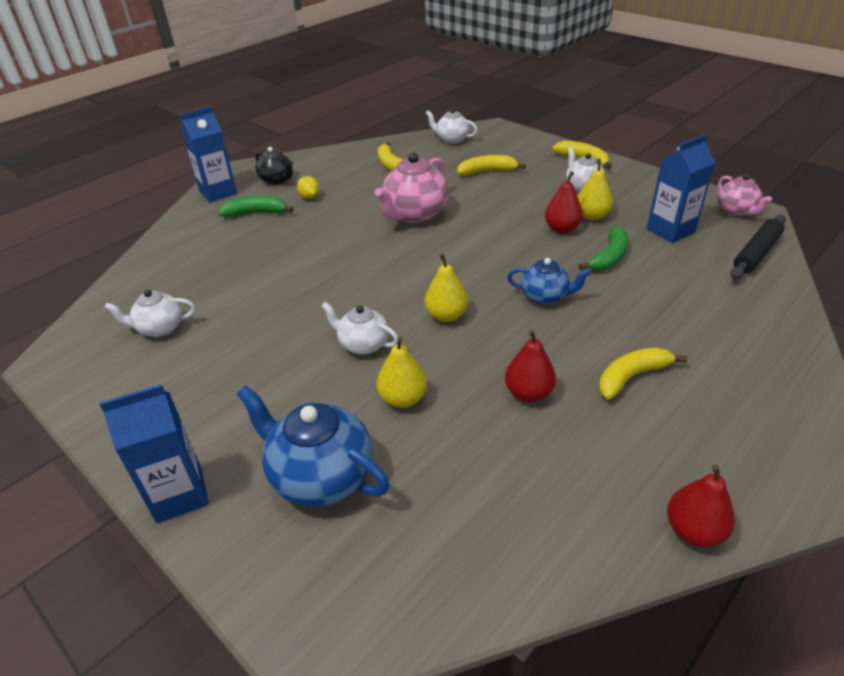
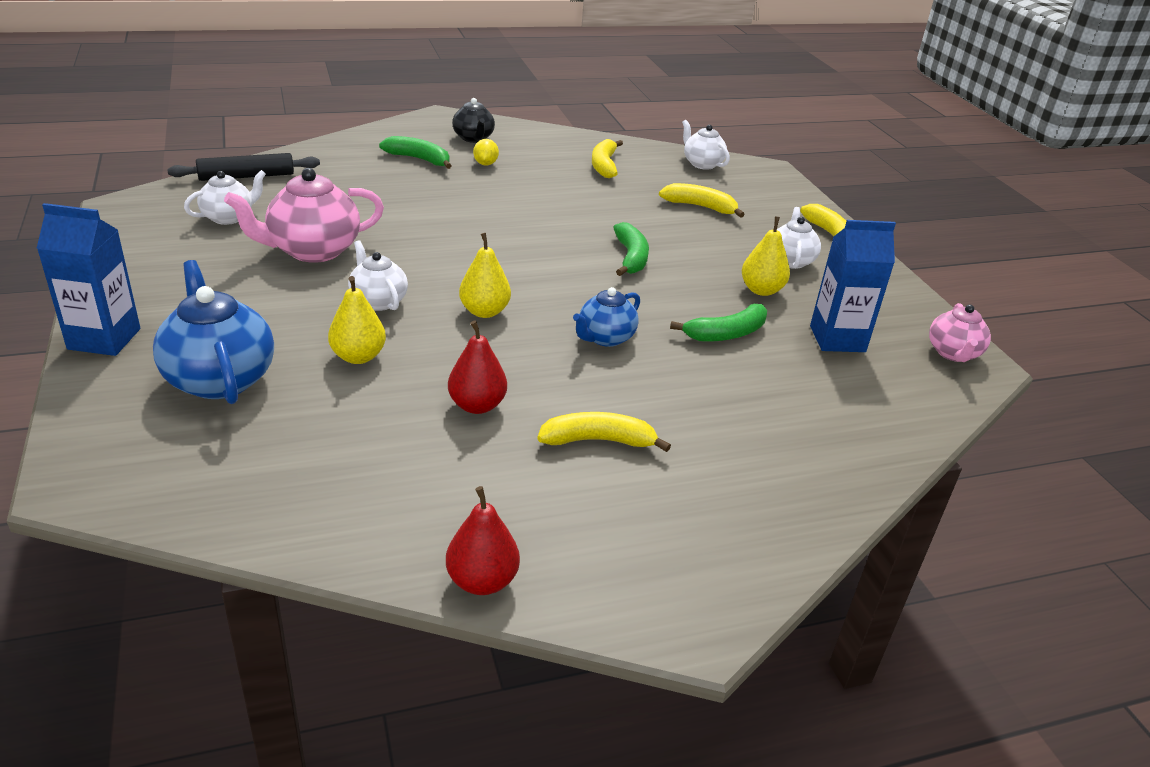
camera: 25 degrees right, 5 degrees down
white teapot [104,290,195,337] -> white teapot turned 120 degrees clockwise [184,170,266,225]
blue carton [180,106,237,202] -> none
pink teapot [375,153,449,223] -> pink teapot moved to [224,168,384,263]
blue teapot [507,258,591,305] -> blue teapot turned 90 degrees clockwise [573,287,640,347]
red pear [545,171,583,233] -> none
black rolling pin [730,215,786,279] -> black rolling pin moved to [167,153,320,181]
none -> green banana [613,222,649,276]

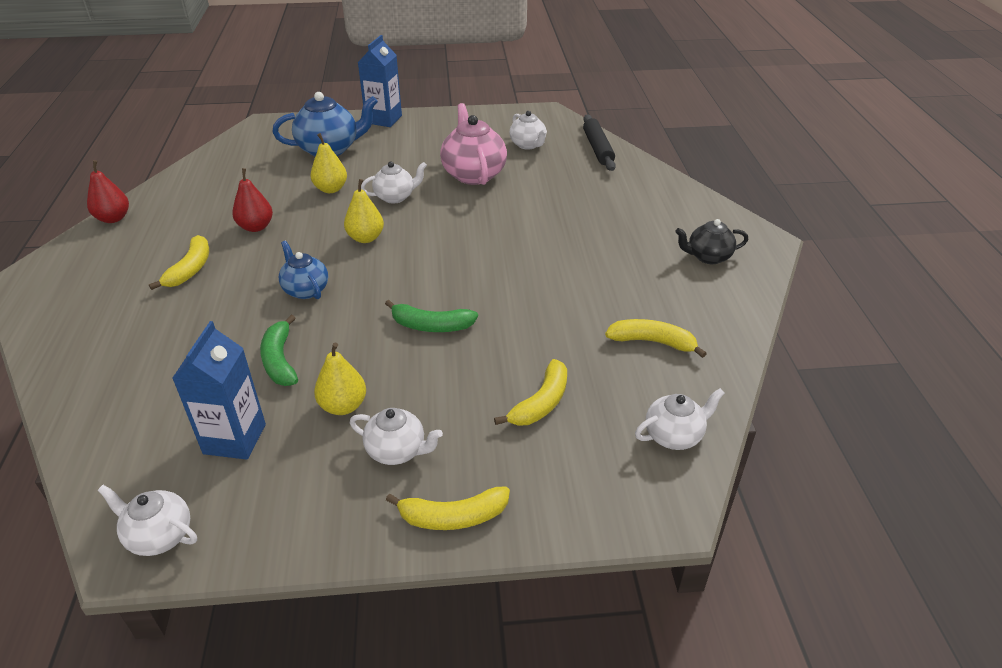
camera: 105 degrees right, 5 degrees up
green banana [379,136,451,169] -> none
yellow lemon [473,139,499,166] -> none
pink teapot [929,303,991,362] -> white teapot [97,485,197,556]

